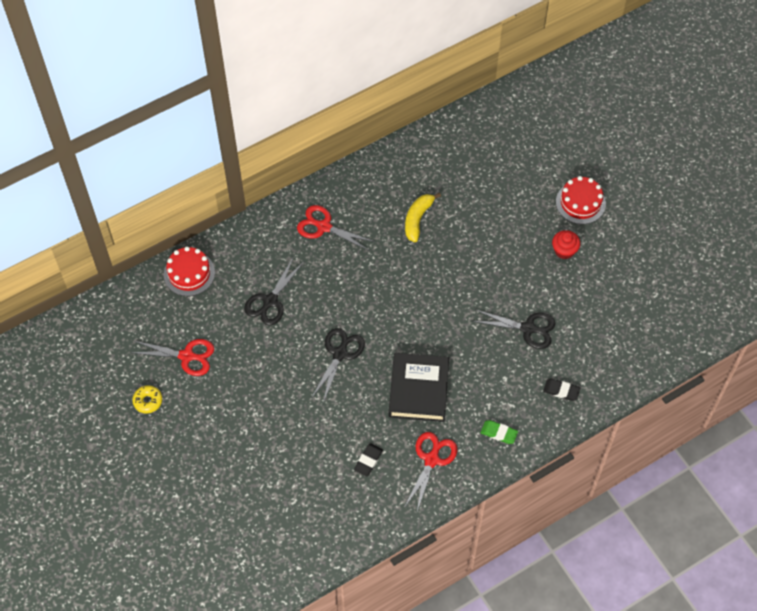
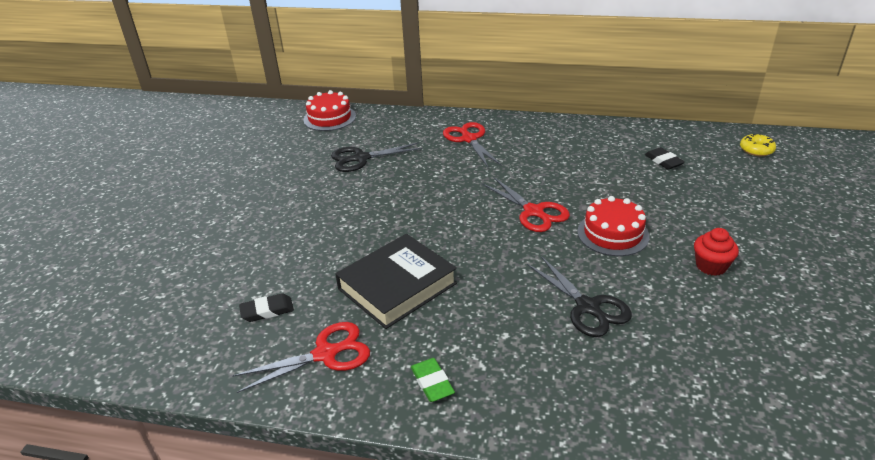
camera: 45 degrees right, 25 degrees down
red scissors [130,339,214,376] -> red scissors moved to [482,177,570,232]
yellow donut [132,385,162,414] -> yellow donut moved to [740,134,776,156]
black scissors [311,328,365,403] -> none
yellow banana [405,193,441,243] -> none
black eraser [543,379,580,401] -> black eraser moved to [645,147,685,170]
red cake [556,176,606,224] -> red cake moved to [577,196,650,256]

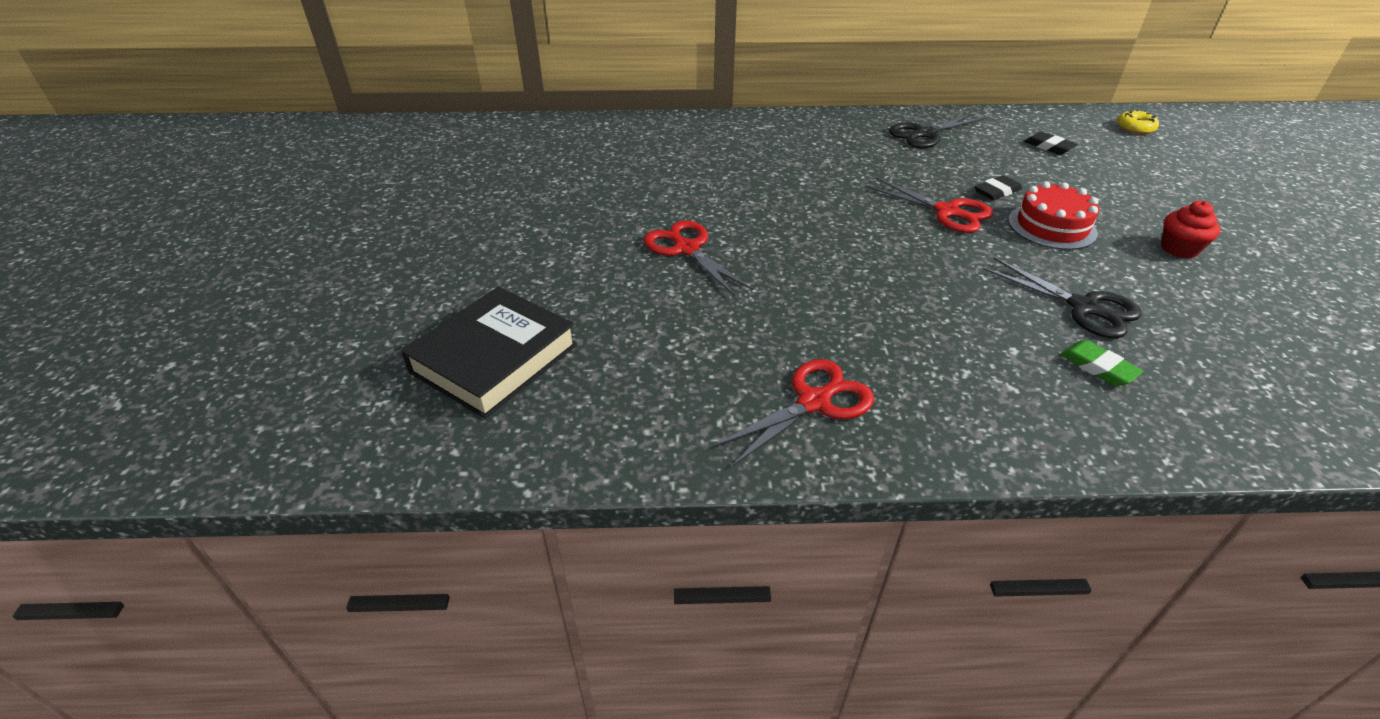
camera: 15 degrees left, 5 degrees up
black eraser [239,293,294,322] -> black eraser moved to [975,175,1022,200]
red cake [303,90,356,131] -> none
black scissors [331,142,423,172] -> black scissors moved to [889,114,984,148]
black book [335,234,457,329] -> black book moved to [401,287,577,419]
green eraser [411,358,455,402] -> green eraser moved to [1060,340,1143,386]
red scissors [443,122,502,167] -> red scissors moved to [643,220,753,296]

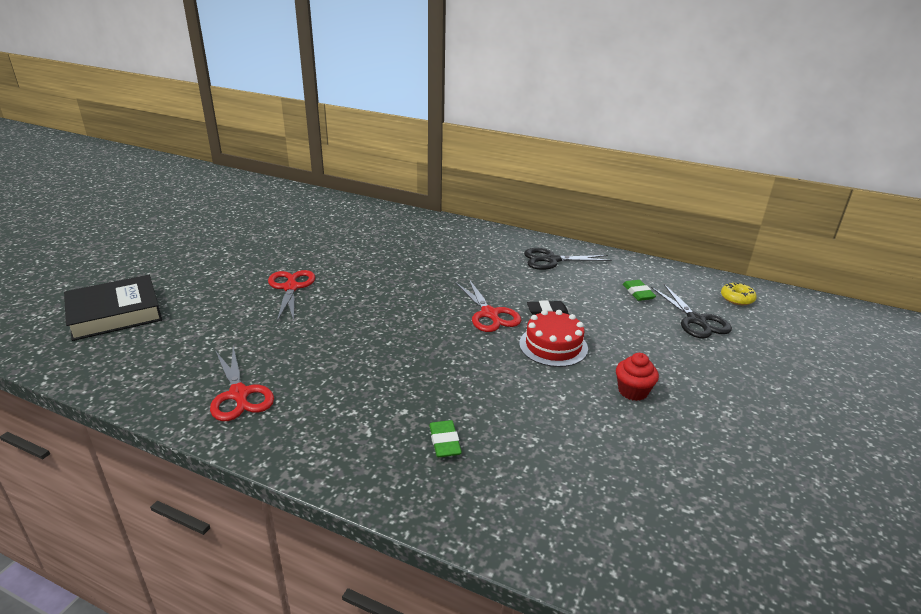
camera: 25 degrees right, 10 degrees down
red scissors [713,359,874,467] -> red scissors turned 75 degrees clockwise [210,347,274,421]
black scissors [983,257,1142,338] -> black scissors moved to [651,284,732,338]
black eraser [1024,131,1078,155] -> green eraser [623,280,656,301]

